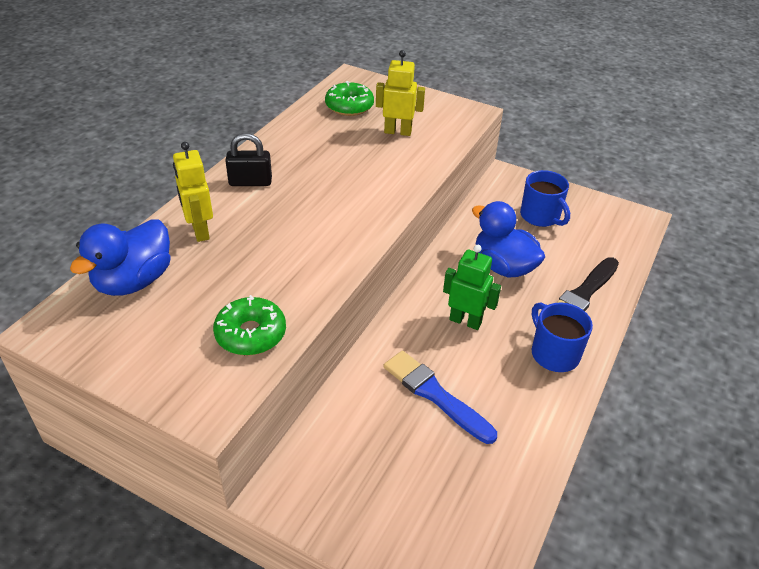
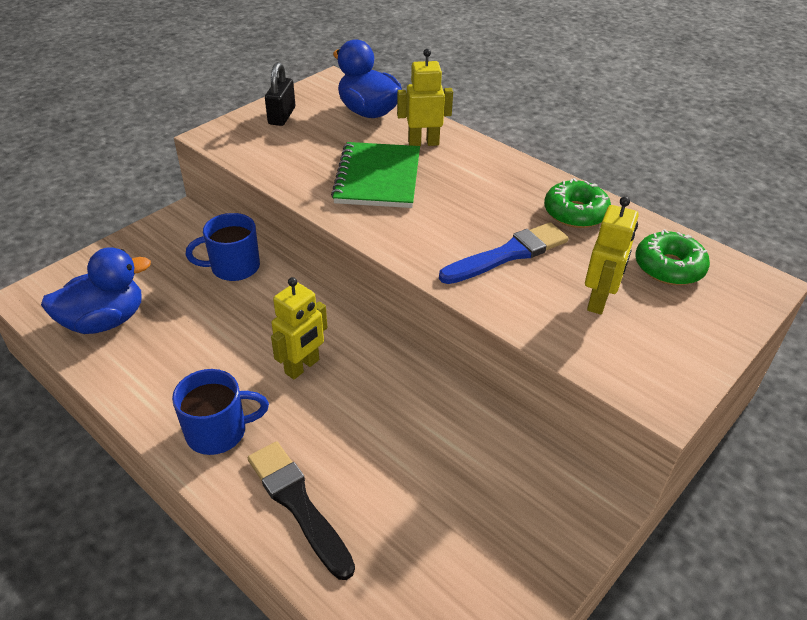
camera: 105 degrees right, 0 degrees up
green donut [213,295,286,356] -> green donut moved to [544,178,611,228]
black padlock [225,133,272,186] -> black padlock moved to [265,62,295,126]
blue brush [384,351,497,444] -> blue brush moved to [439,222,569,284]
green robot [443,245,501,330] -> yellow robot [271,277,327,379]
blue duck [472,201,545,278] -> blue duck moved to [41,247,151,334]
blue mug [520,170,570,227] -> blue mug moved to [186,213,260,281]
none -> green notebook [331,142,420,208]

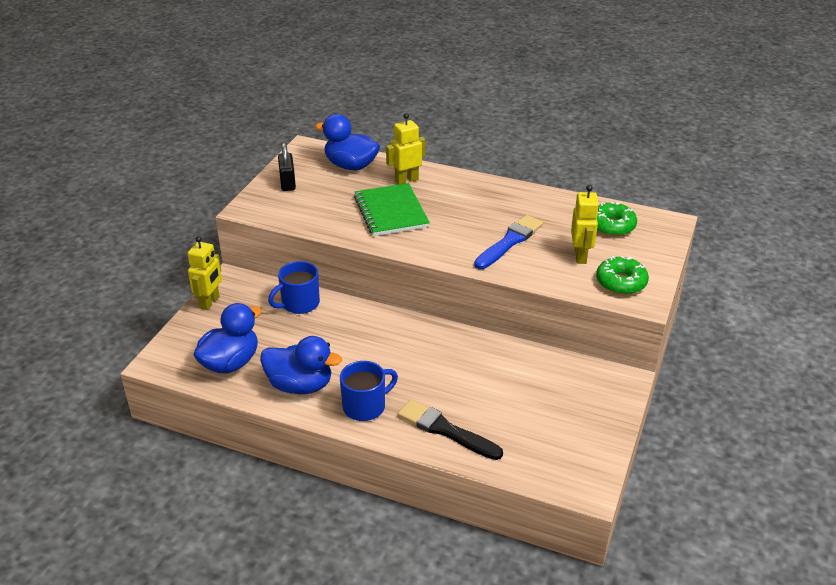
camera: 20 degrees left, 5 degrees down
yellow robot [271,277,327,379] -> yellow robot moved to [187,236,222,310]
green donut [544,178,611,228] -> green donut moved to [596,256,649,295]
none -> blue duck [260,336,342,394]

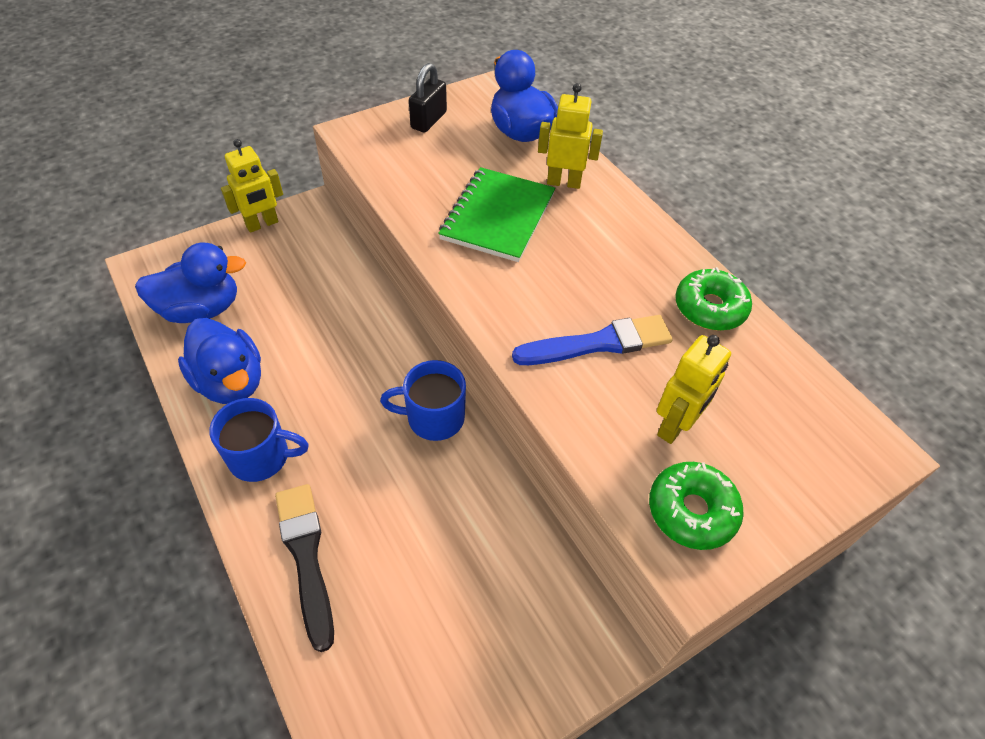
camera: 35 degrees right, 15 degrees up
blue mug [268,261,320,314] -> blue mug moved to [380,360,466,441]
green donut [597,202,637,236] -> green donut moved to [675,267,752,331]

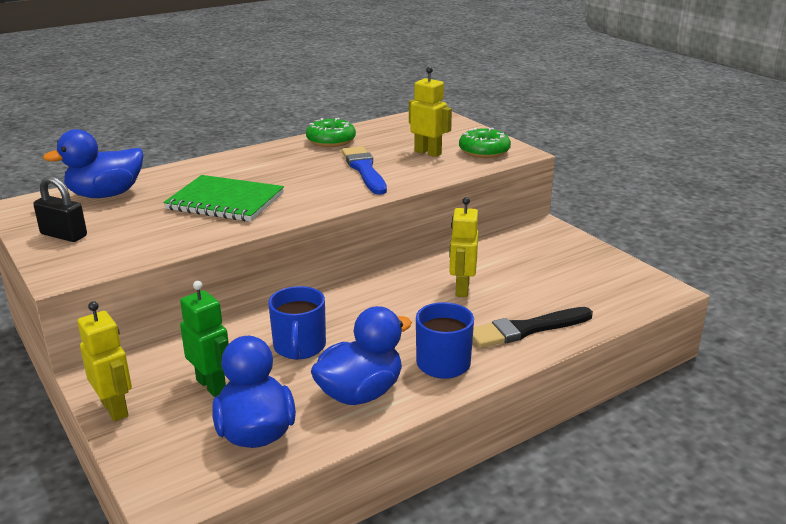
camera: 90 degrees left, 25 degrees down
blue mug [380,360,466,441] -> blue mug moved to [268,286,326,360]
yellow robot [538,83,603,189] -> yellow robot moved to [449,197,478,297]
none -> green robot [180,281,229,397]

